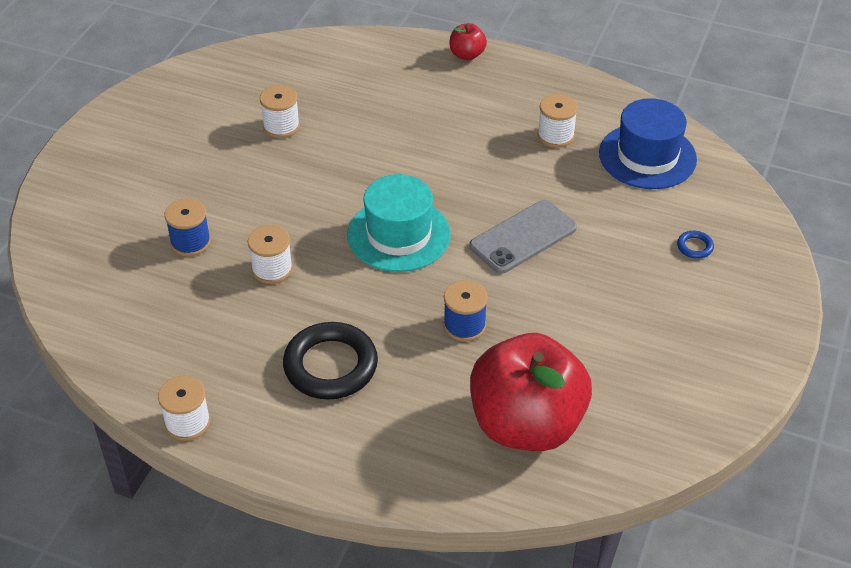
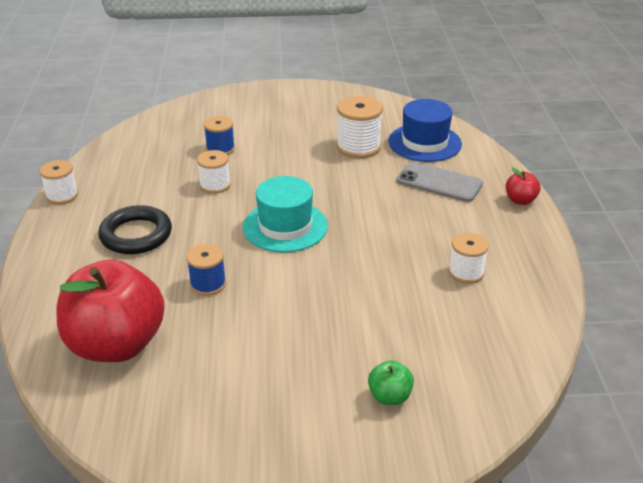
camera: 65 degrees right, 10 degrees down
white spool [260,85,300,138] -> white spool [337,96,383,158], size x1.54
grey phone [469,200,577,274] -> grey phone moved to [397,162,483,202]
blue hat [599,98,697,189] -> blue hat moved to [388,99,462,162]
blue ring [677,231,714,259] -> green apple [368,360,414,405]

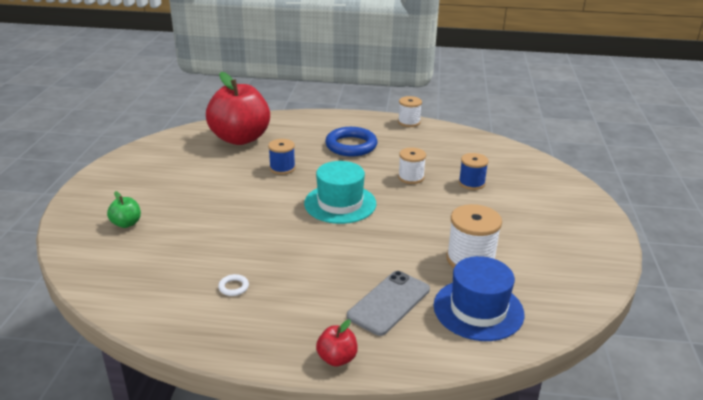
camera: 100 degrees right, 5 degrees down
black ring [98,205,172,254] -> blue ring [325,127,377,157]
white spool [449,233,489,284] -> white ring [218,274,249,296]

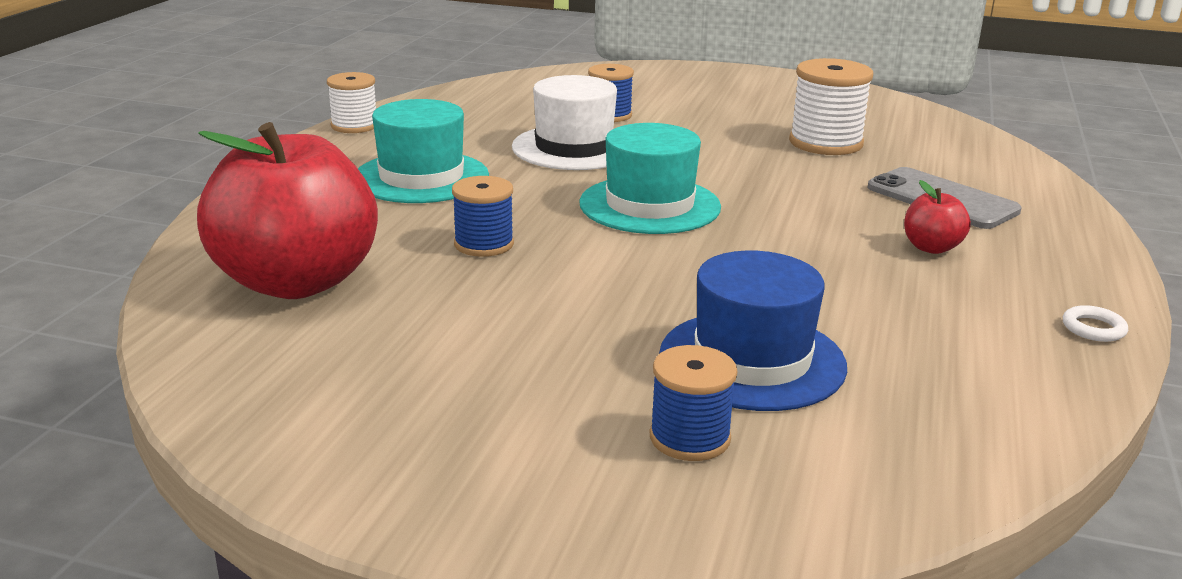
camera: 80 degrees left, 5 degrees down
green apple [107,191,141,228] -> blue spool [650,345,737,461]
white ring [218,274,249,296] -> white ring moved to [1063,305,1128,342]
red apple [316,319,358,366] -> red apple moved to [904,180,971,254]
blue ring [325,127,377,157] -> turquoise hat [358,99,489,203]
white spool [398,148,426,184] -> white hat [512,75,617,170]
blue hat [433,256,524,341] -> blue hat moved to [659,251,847,411]

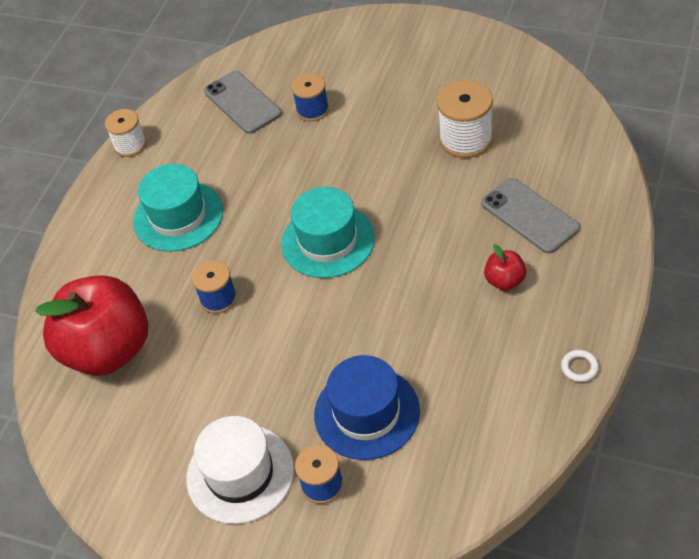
camera: 10 degrees right, 25 degrees up
white hat [512,75,617,170] -> white hat moved to [186,416,294,524]
none -> grey phone [204,71,282,134]

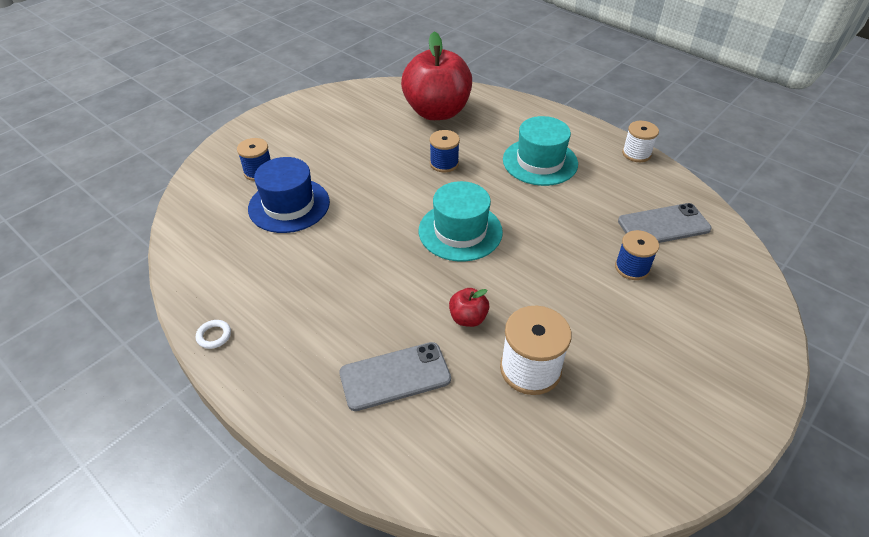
camera: 105 degrees right, 5 degrees down
white hat [186,416,294,524] -> none
red apple [484,244,526,291] -> red apple moved to [449,288,489,327]

